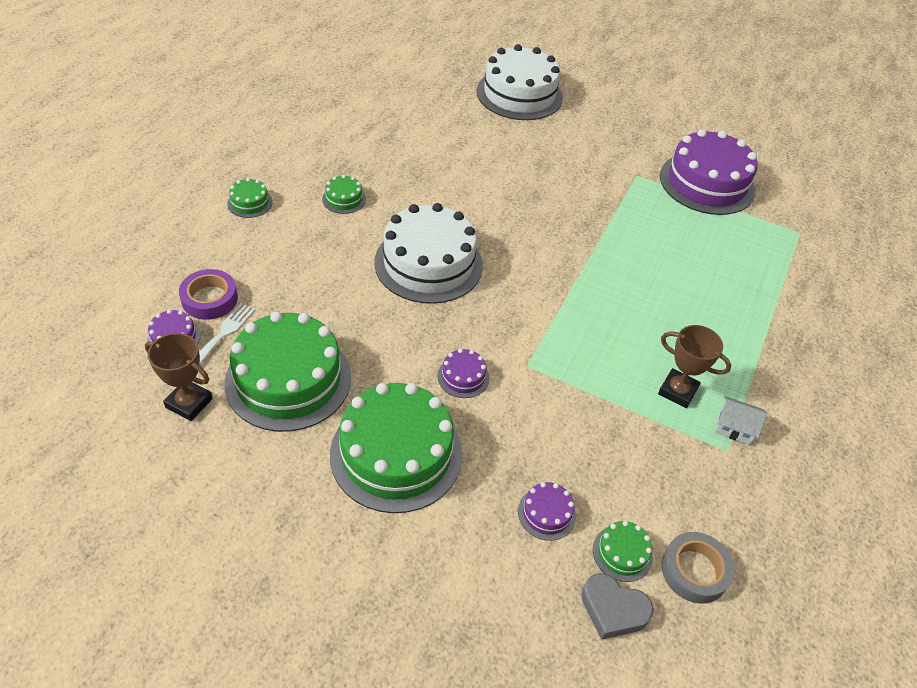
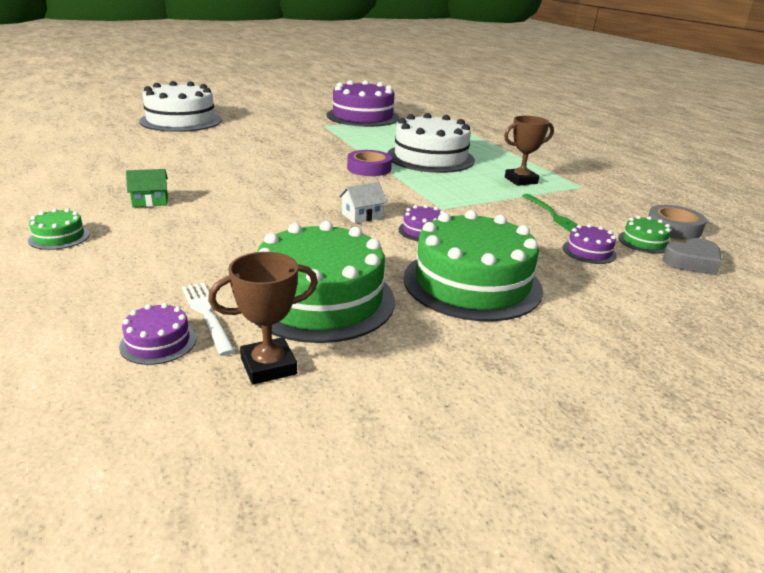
camera: 50 degrees left, 20 degrees down
purple tape [179,269,238,320] -> purple tape moved to [347,150,392,176]
green cake [322,175,366,214] -> green house [126,169,168,207]
white cake [374,203,483,304] -> white cake moved to [387,113,475,173]
white house [715,396,767,445] -> white house moved to [339,182,387,223]
none -> green fork [522,194,578,233]

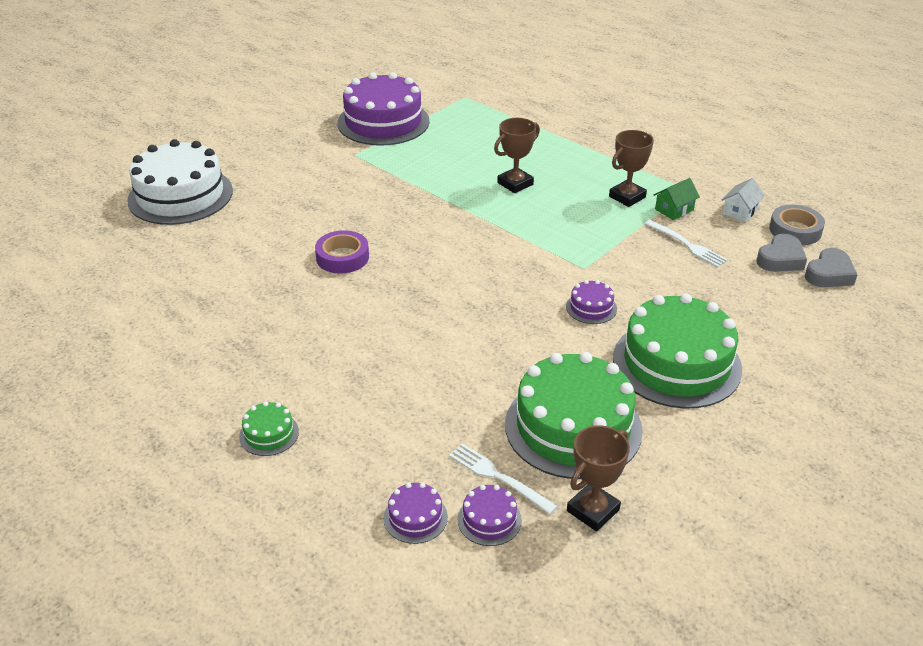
camera: 20 degrees left, 10 degrees up
green house [126,169,168,207] -> green house moved to [654,178,700,220]
white house [339,182,387,223] -> white house moved to [722,178,765,222]
purple tape [347,150,392,176] -> purple tape moved to [315,230,369,274]
white cake [387,113,475,173] -> brown trophy [494,118,540,193]
green fork [522,194,578,233] -> white fork [644,220,728,267]
purple cake [563,224,617,264] -> purple cake moved to [384,482,448,544]
green cake [618,216,671,254] -> grey heart [756,233,807,272]

